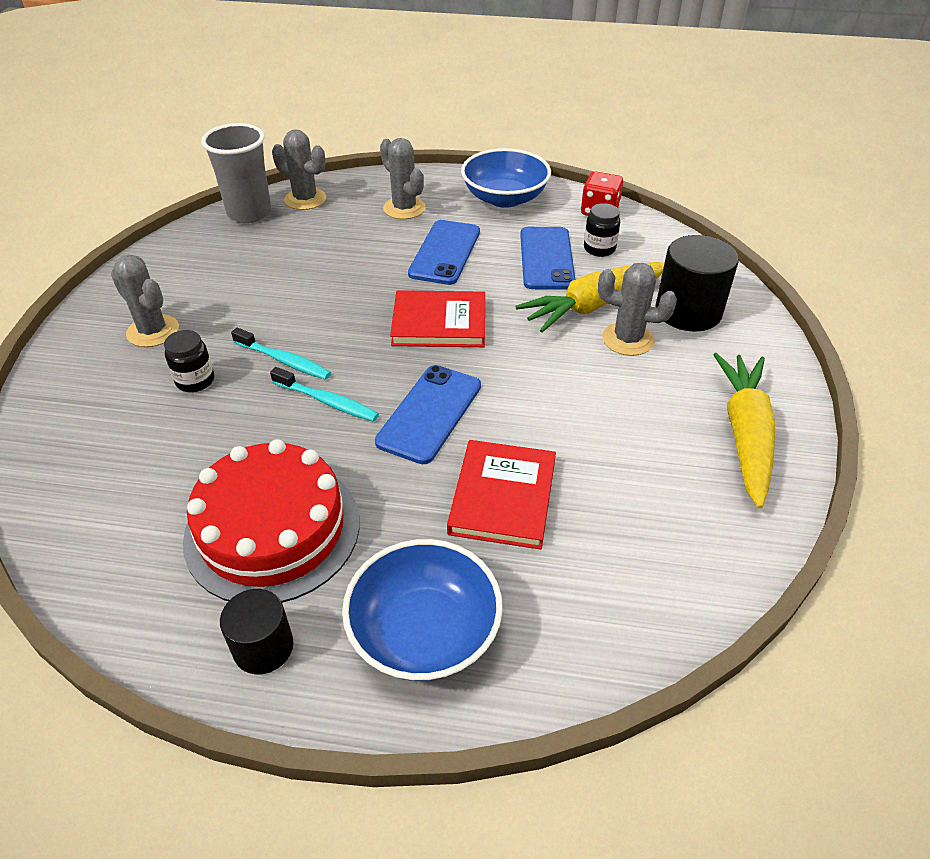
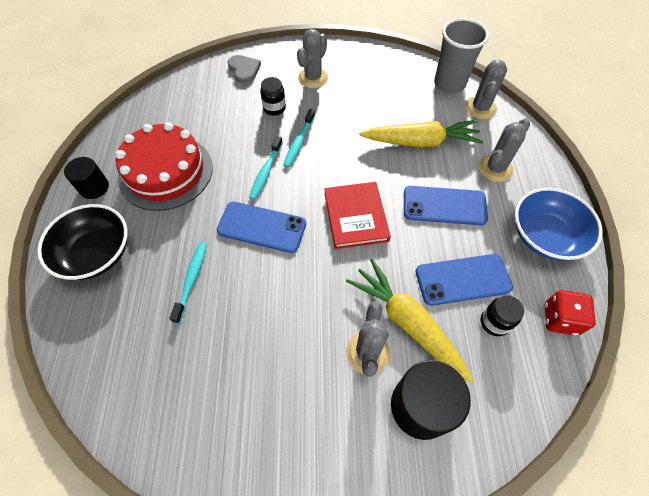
camera: 80 degrees right, 15 degrees up
blue bowl [342,539,503,681] -> black bowl [37,204,128,280]
red book [447,440,556,550] -> turquoise toothbrush [169,242,207,324]
yellow carrot [713,353,775,509] -> yellow carrot moved to [360,120,483,147]
none -> grey heart [228,55,261,84]

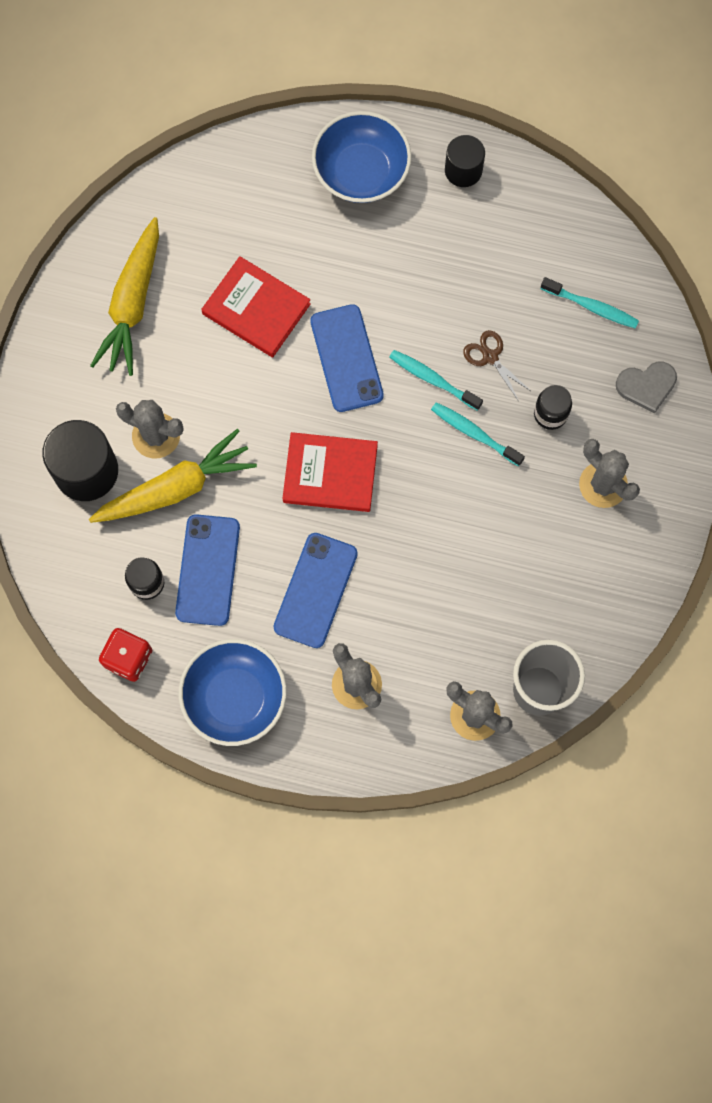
camera: 105 degrees right, 15 degrees up
black bowl [37,204,128,280] -> blue bowl [312,111,412,203]
red cake [115,122,213,211] -> none
turquoise toothbrush [169,242,207,324] -> turquoise toothbrush moved to [541,277,639,329]
blue phone [216,202,306,253] -> blue phone turned 45 degrees counterclockwise [310,304,384,412]
yellow carrot [360,120,483,147] -> yellow carrot moved to [90,217,159,376]
none -> red book [201,256,311,357]
none -> brown scissors [463,330,532,400]

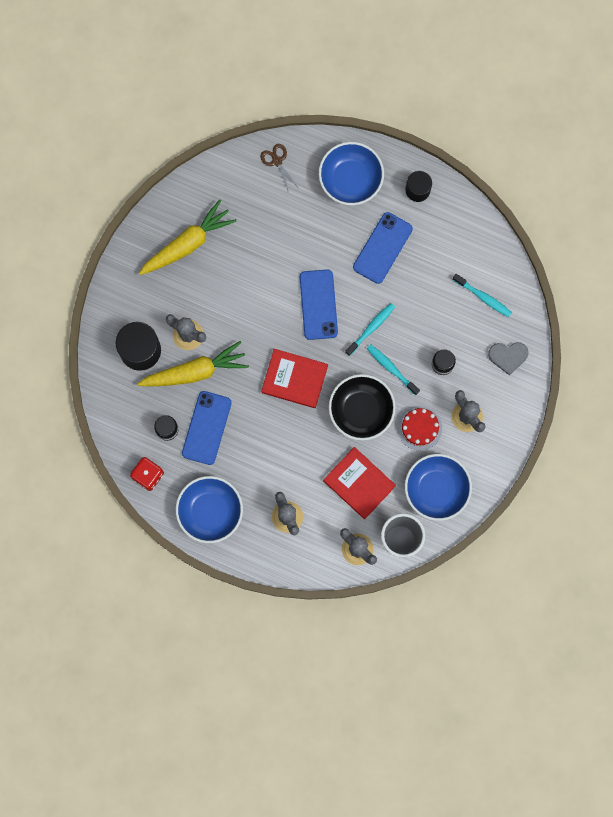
camera: 10 degrees right, 5 degrees up
yellow carrot [90,217,159,376] -> yellow carrot turned 150 degrees counterclockwise [139,200,237,275]
red book [201,256,311,357] -> red book moved to [323,447,396,519]
blue phone [274,533,358,648] -> blue phone moved to [353,212,413,284]
turquoise toothbrush [389,350,483,411] -> turquoise toothbrush turned 90 degrees clockwise [345,303,395,356]
brown scissors [463,330,532,400] -> brown scissors moved to [260,144,298,192]
none -> black bowl [329,374,396,441]
none -> red cake [398,406,442,451]
none -> blue bowl [405,454,472,521]

